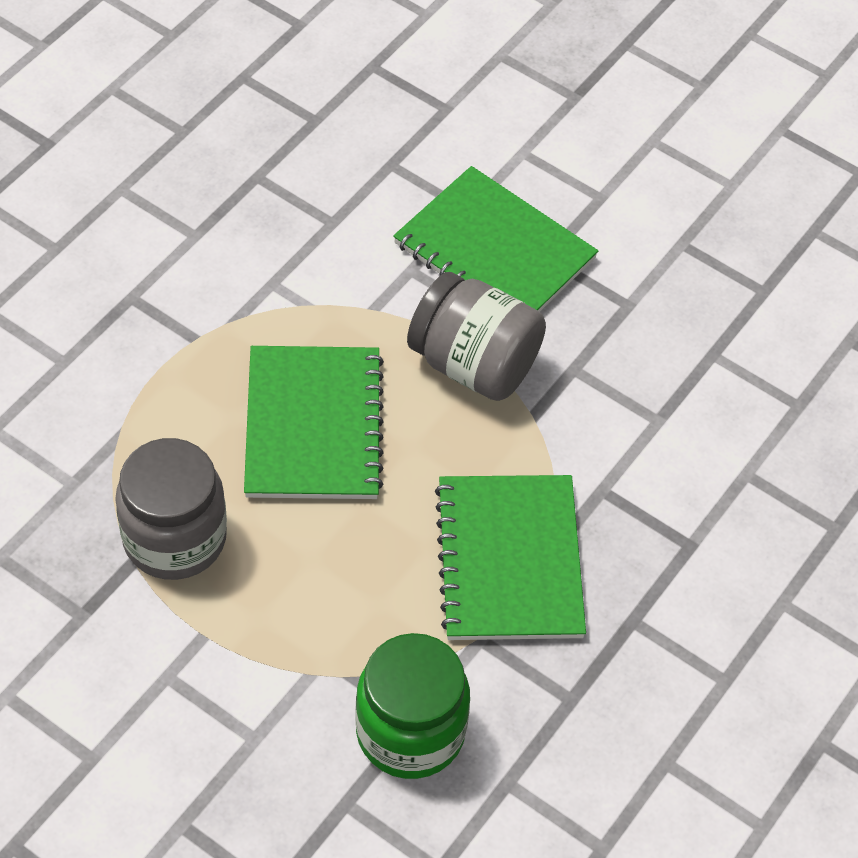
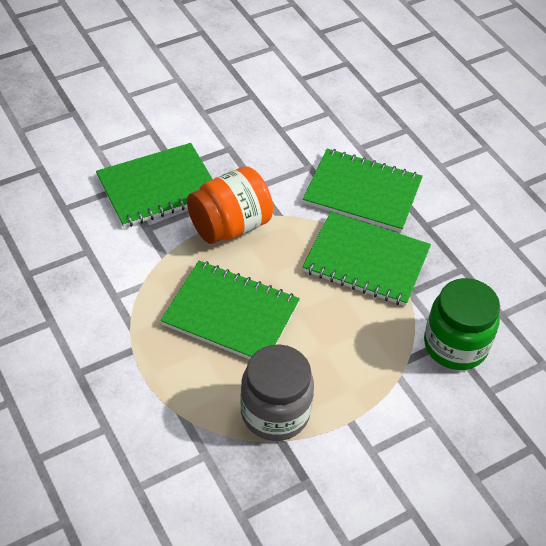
camera: 65 degrees left, 5 degrees down
grey jar [407,272,546,401] -> orange jar [187,166,273,244]
none -> green notebook [303,149,423,232]

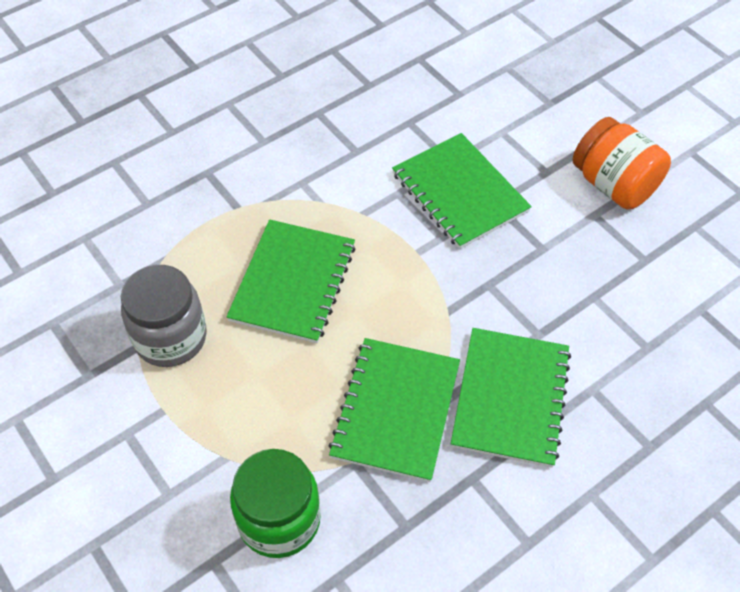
camera: 85 degrees right, 5 degrees up
orange jar [187,166,273,244] -> orange jar moved to [573,117,671,210]

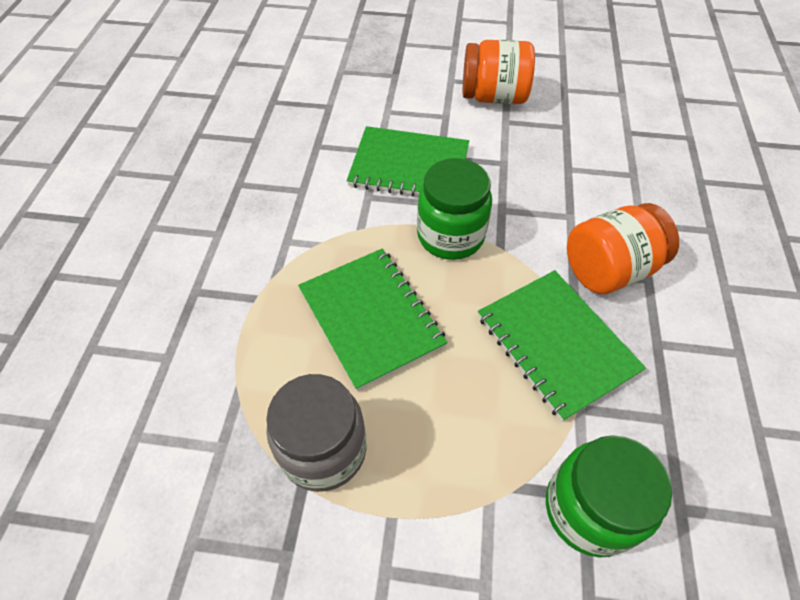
camera: 45 degrees left, 0 degrees up
green notebook [451,328,571,468] -> orange jar [567,203,679,294]
none -> green jar [417,158,492,260]

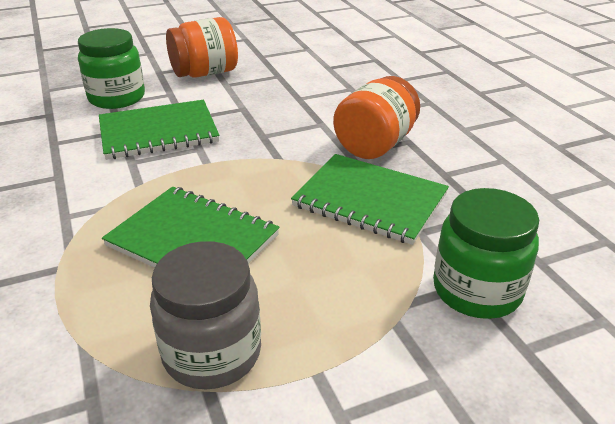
camera: 30 degrees left, 20 degrees down
green jar [417,158,492,260] -> green jar moved to [78,28,145,109]

